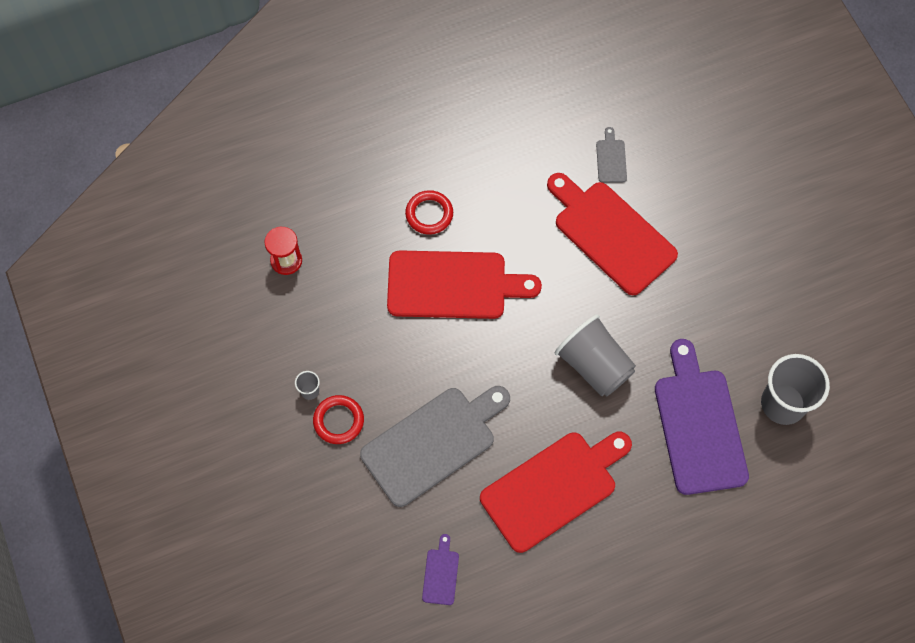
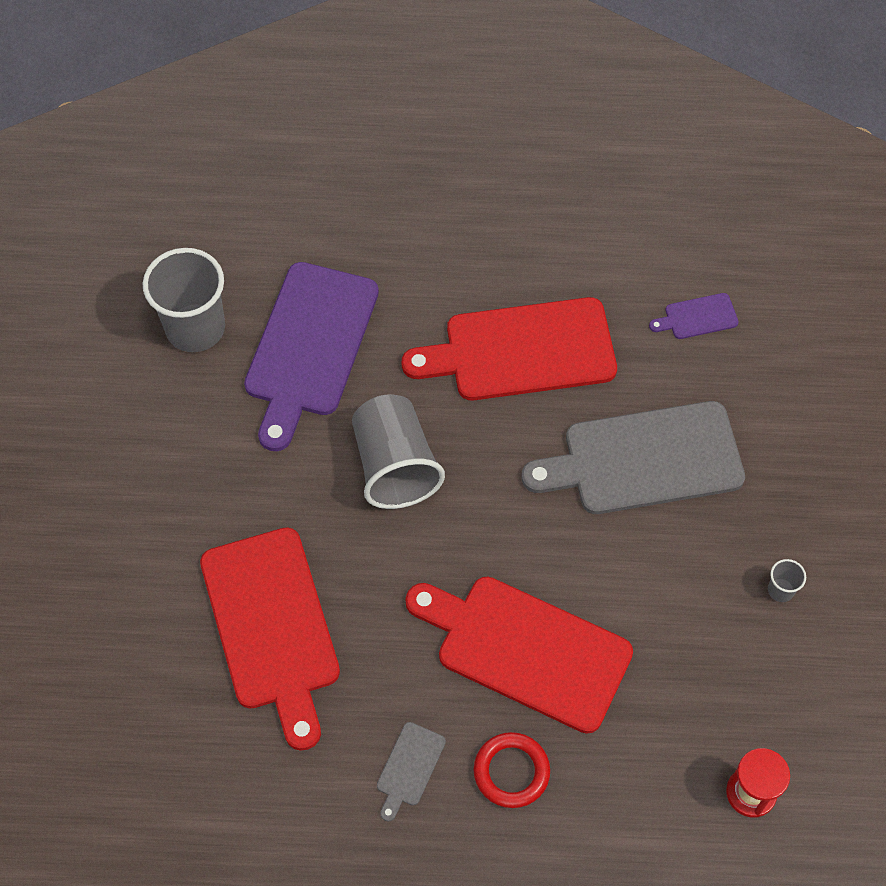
camera: 155 degrees left, 5 degrees down
red ring [313,395,364,444] -> none
purple cutting board [422,534,459,605] -> purple cutting board turned 45 degrees clockwise [649,293,739,339]
grey cutting board [596,127,627,183] -> grey cutting board moved to [377,722,446,821]

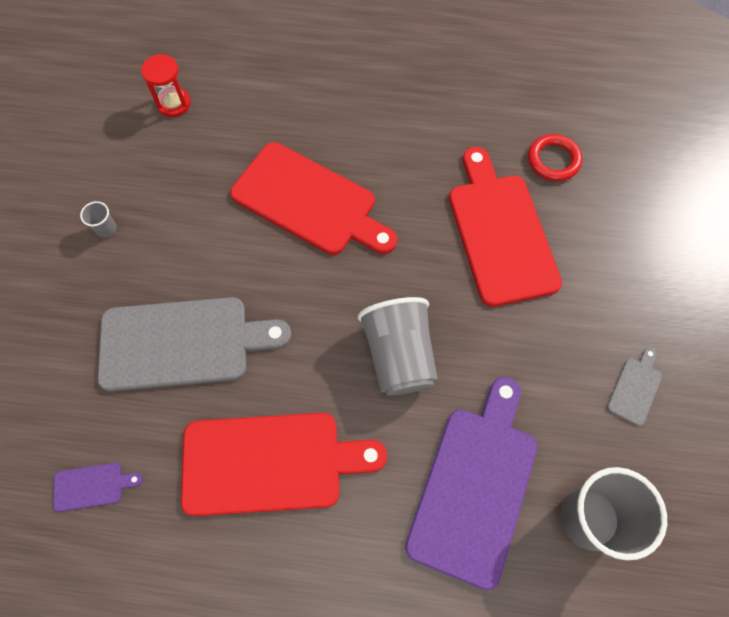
camera: 175 degrees left, 5 degrees up
grey cutting board [377,722,446,821] -> grey cutting board moved to [607,348,662,426]
red ring [474,732,550,808] -> red ring moved to [528,134,582,181]

